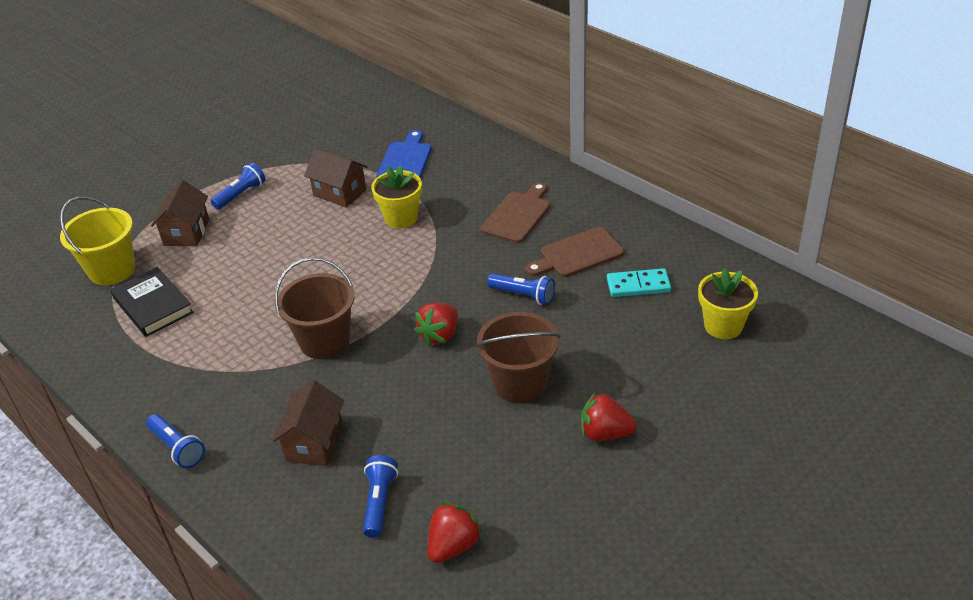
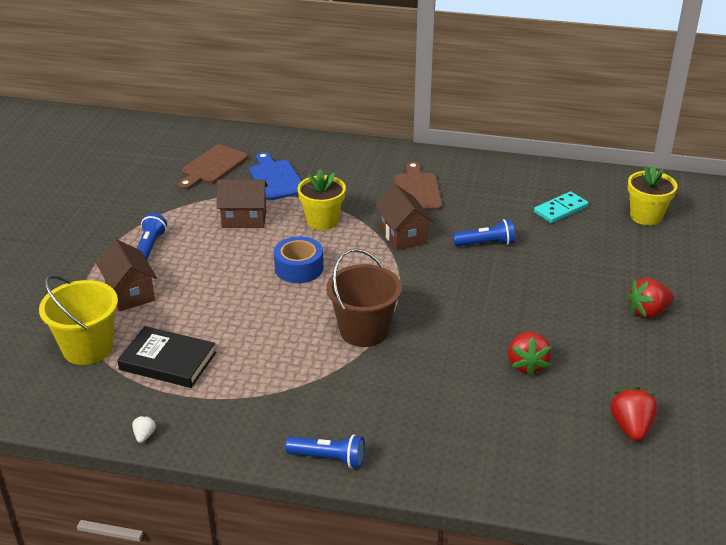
camera: 35 degrees left, 5 degrees down
brown house [272,380,344,466] -> brown house moved to [375,184,434,251]
blue flashlight [363,455,398,538] -> none
red strawberry [414,303,458,346] -> red strawberry moved to [508,332,552,376]
brown bucket [475,312,560,403] -> none
brown cutting board [525,227,624,277] -> brown cutting board moved to [178,145,248,190]
none -> white strawberry [132,415,156,443]
none -> blue tape [274,236,323,283]

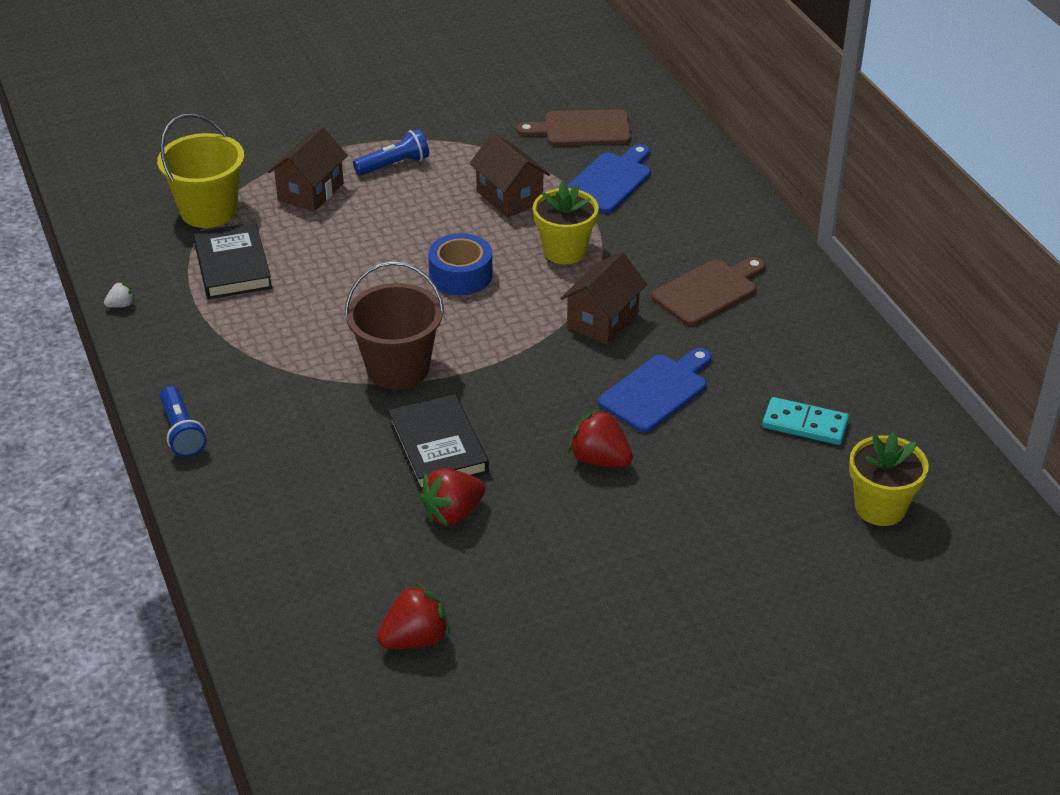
camera: 55 degrees right, 5 degrees up
blue flashlight [453,219,515,246] -> blue cutting board [598,348,712,433]
red strawberry [627,278,674,318] -> red strawberry moved to [568,408,633,467]
none -> black book [388,394,489,491]

